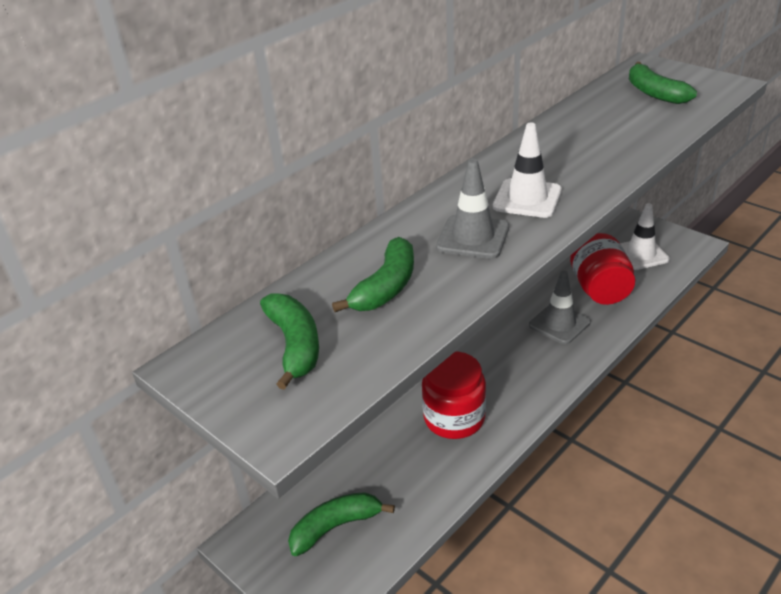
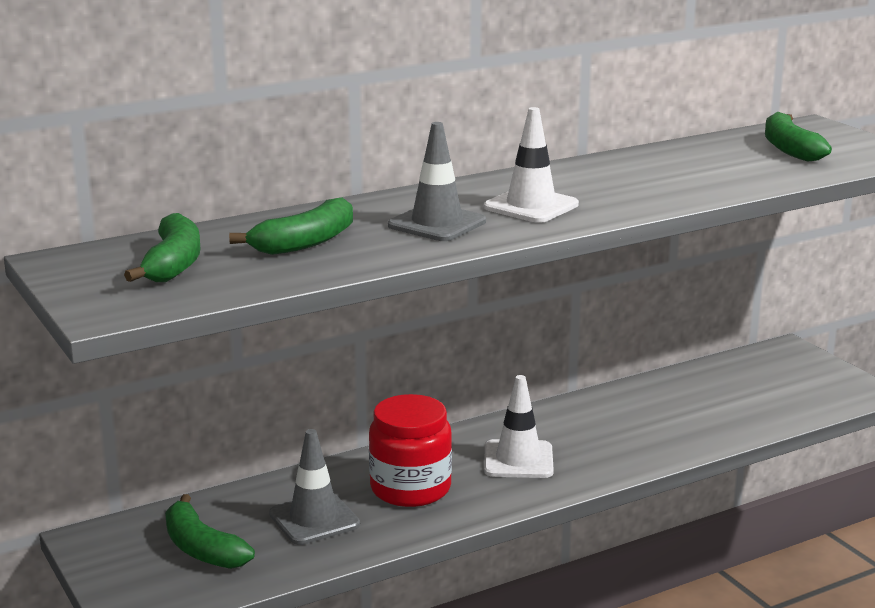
camera: 15 degrees right, 15 degrees down
green banana [288,492,395,556] -> green banana turned 120 degrees counterclockwise [165,494,255,569]
grey traffic cone [529,270,591,344] -> grey traffic cone moved to [269,429,360,545]
red jar [570,233,635,305] -> none
white traffic cone [620,203,670,270] -> white traffic cone moved to [484,375,554,478]

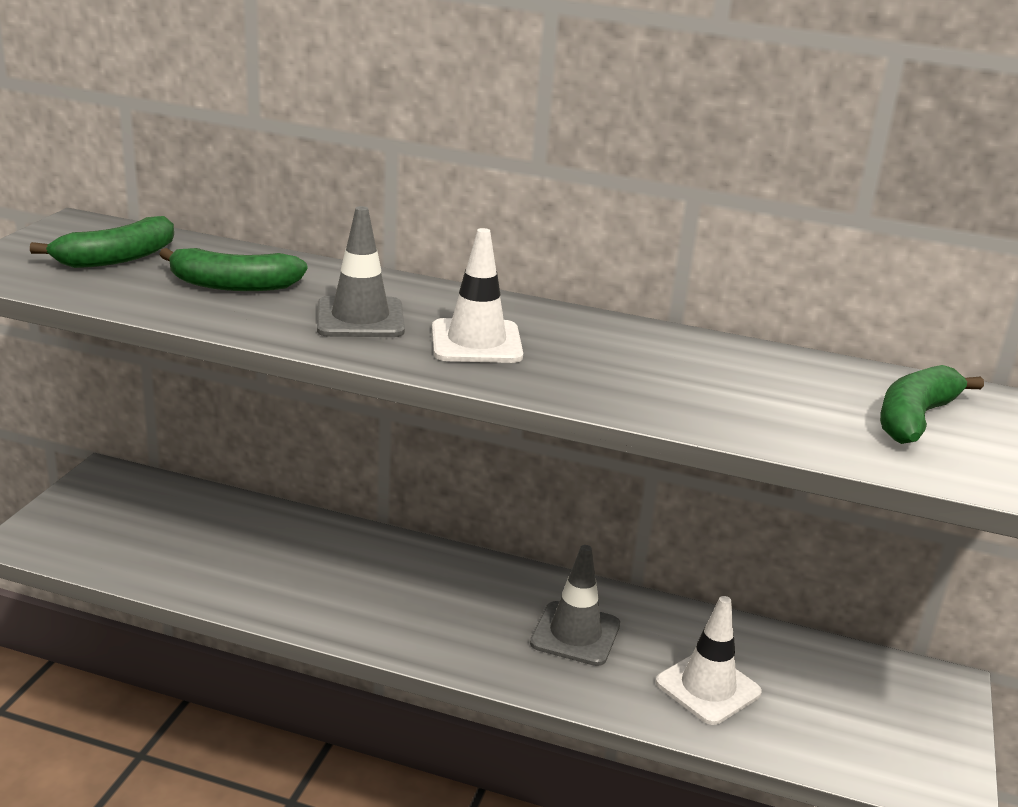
camera: 45 degrees right, 5 degrees up
green banana [165,494,255,569] -> none
grey traffic cone [269,429,360,545] -> grey traffic cone moved to [530,545,620,666]
red jar [369,394,452,507] -> none
white traffic cone [484,375,554,478] -> white traffic cone moved to [656,596,762,725]

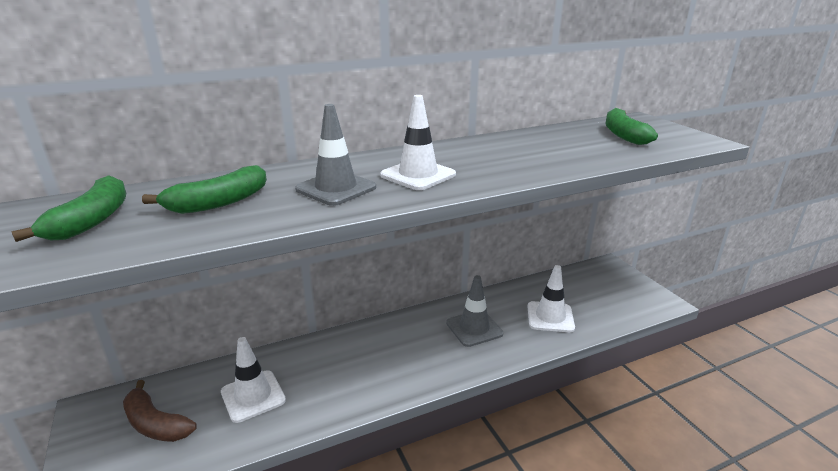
camera: 40 degrees left, 0 degrees up
none -> brown banana [123,380,197,442]
none -> white traffic cone [221,337,286,423]

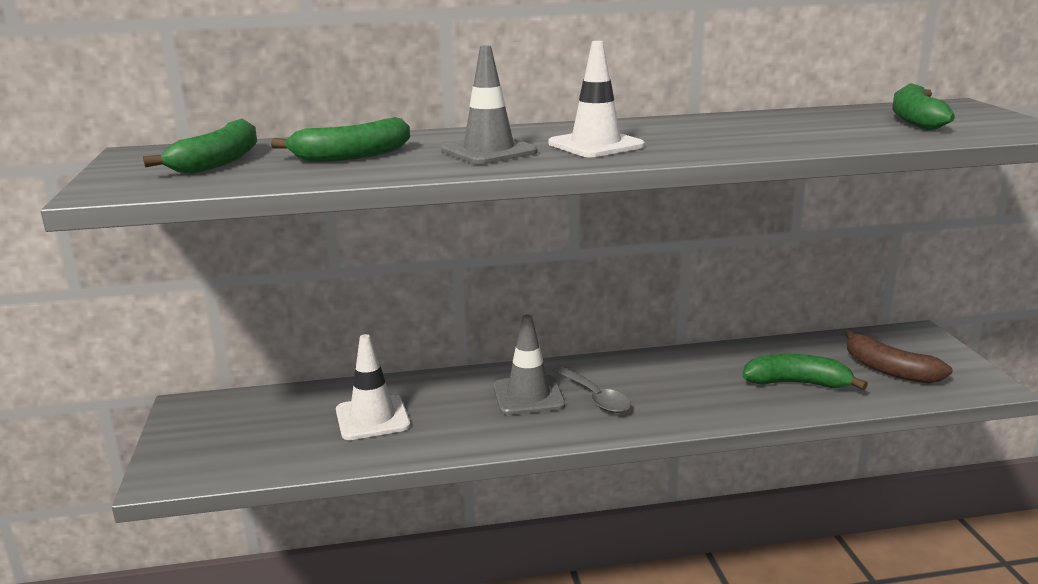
camera: 15 degrees right, 5 degrees down
brown banana [123,380,197,442] -> brown banana moved to [845,330,953,384]
grey traffic cone [446,275,503,347] -> grey traffic cone moved to [493,315,565,415]
white traffic cone [527,265,575,332] -> green banana [742,354,868,390]
none -> grey spoon [552,366,631,413]

